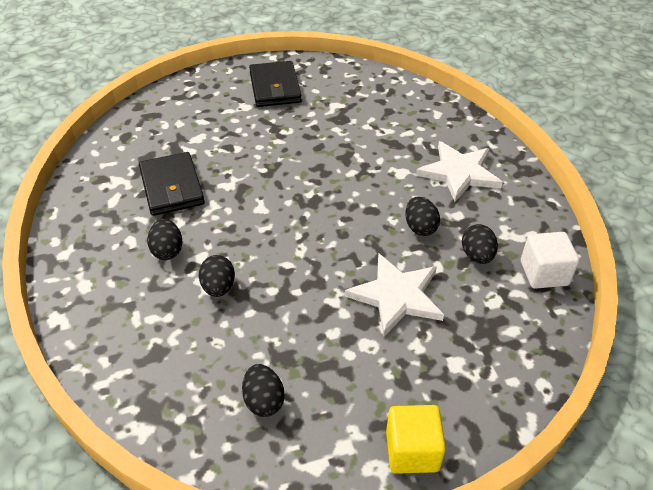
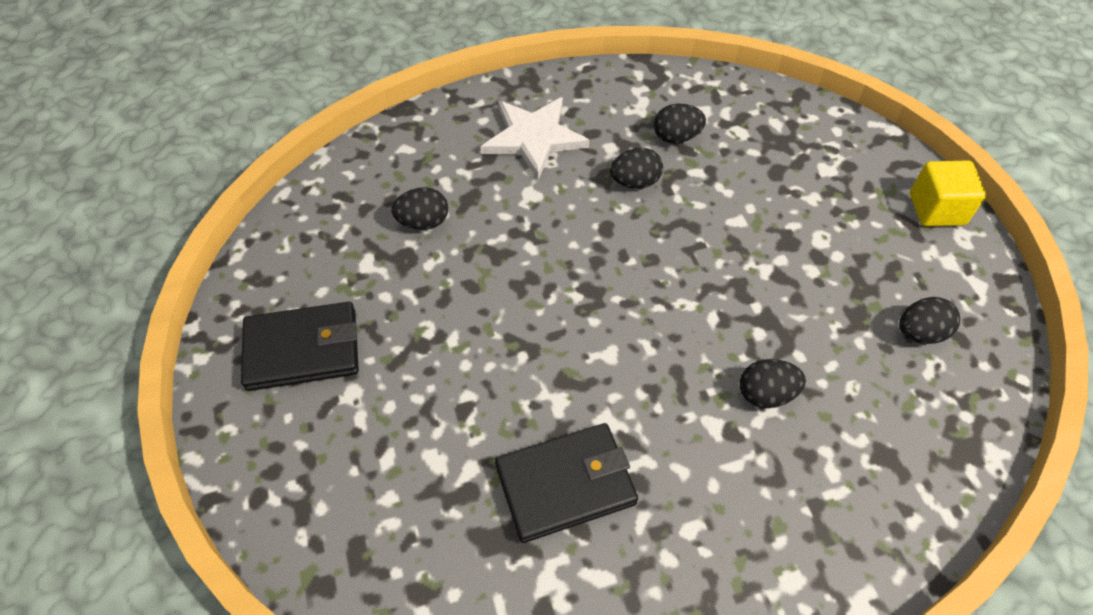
camera: 90 degrees left, 10 degrees up
black egg [147,219,182,260] -> black egg moved to [391,187,448,230]
white star [345,253,444,336] -> none
white cube [521,232,579,289] -> none

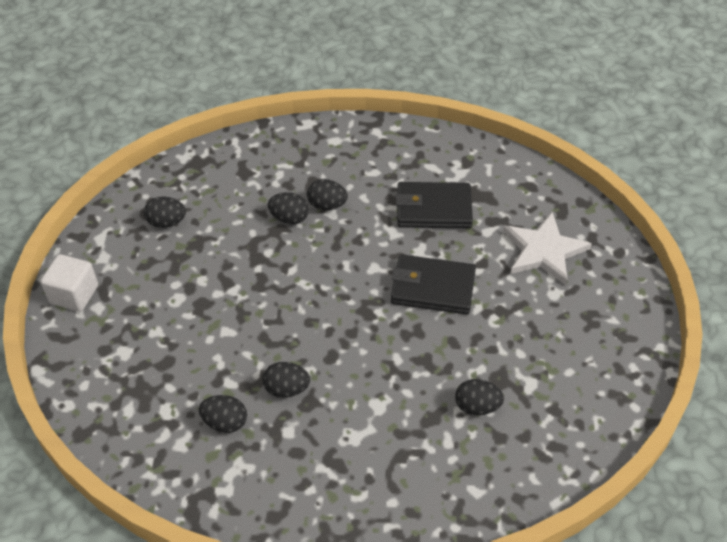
camera: 160 degrees left, 5 degrees down
black wallet [241,302,359,391] -> black wallet moved to [391,255,476,314]
white star [481,97,589,180] -> white star moved to [503,212,592,285]
yellow cube [910,160,987,226] -> white cube [41,254,98,312]
none -> black egg [307,179,348,210]

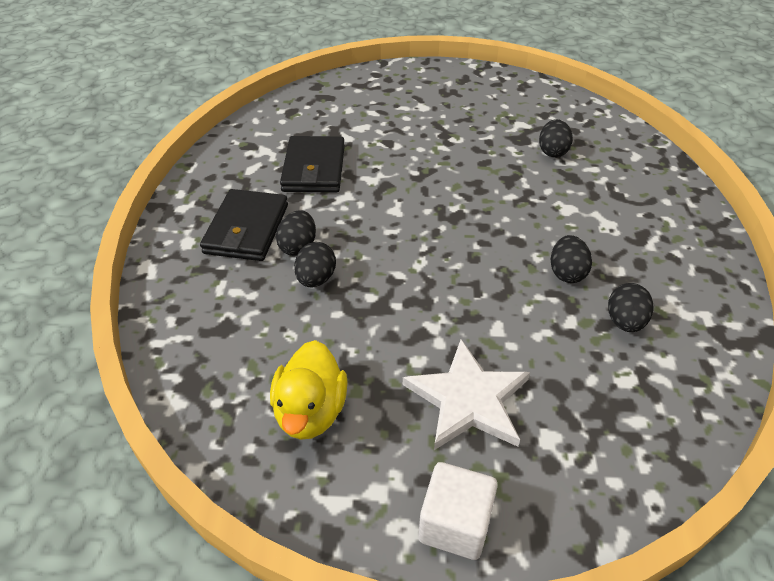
camera: 90 degrees left, 5 degrees down
black egg [144,196,186,228] -> yellow duck [270,340,348,440]
black wallet [391,255,476,314] -> black wallet moved to [200,189,288,261]
white star [503,212,592,285] -> white star moved to [403,339,530,450]

